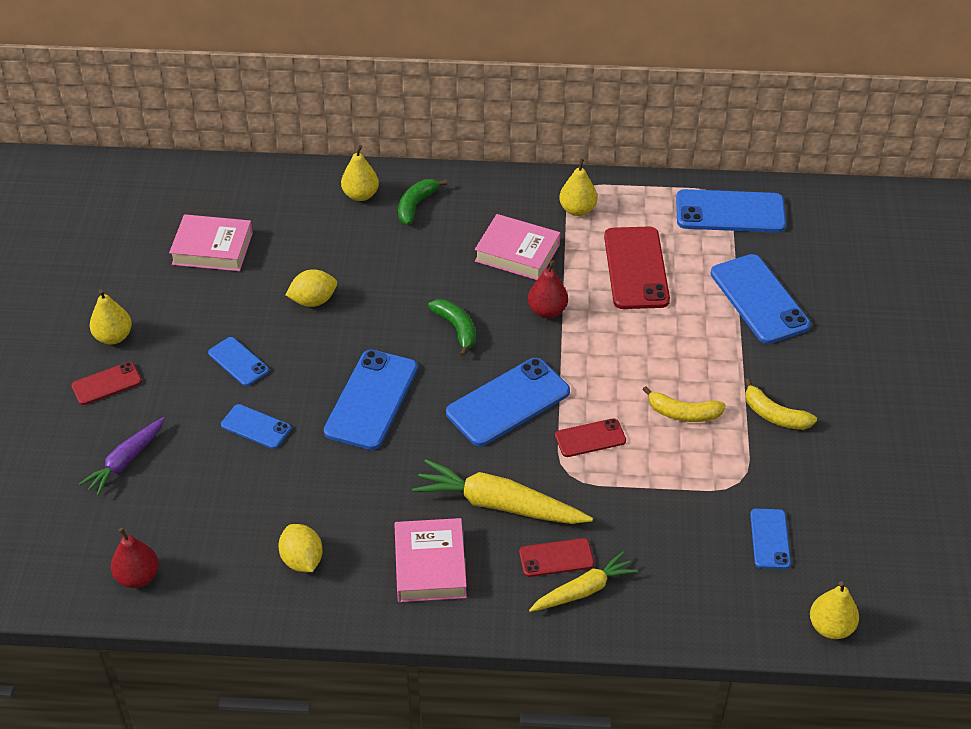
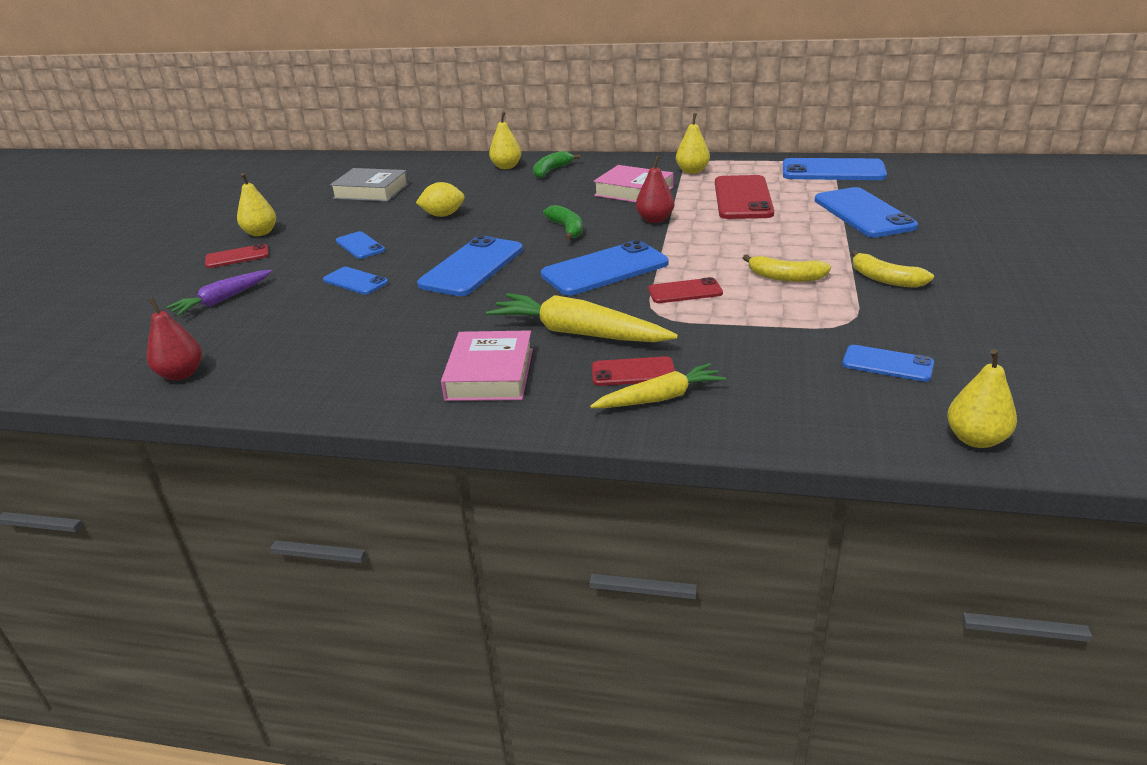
camera: 10 degrees right, 15 degrees down
pink book [169,214,253,271] -> grey book [330,168,409,202]
yellow lemon [278,524,323,572] -> none
blue phone [750,509,791,569] -> blue phone turned 75 degrees counterclockwise [842,345,934,382]

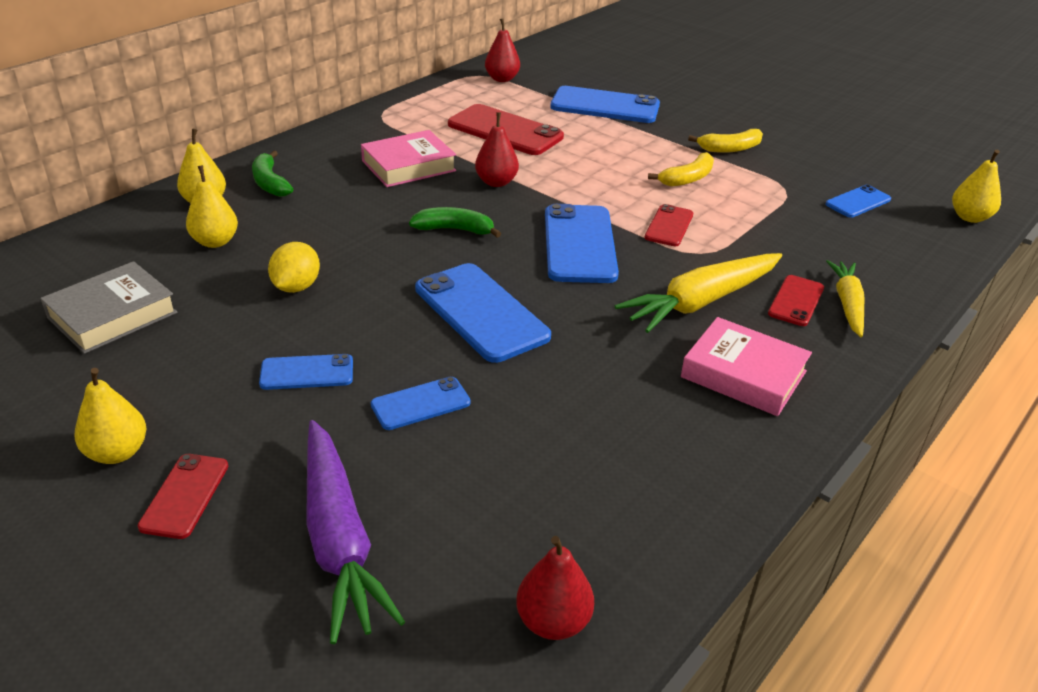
camera: 65 degrees left, 5 degrees up
purple carrot [166,270,272,316] -> purple carrot [306,420,405,644], size x1.60
yellow pear [676,113,710,174] -> yellow pear moved to [186,165,238,248]
blue phone [783,158,887,180] -> red pear [485,19,520,82]

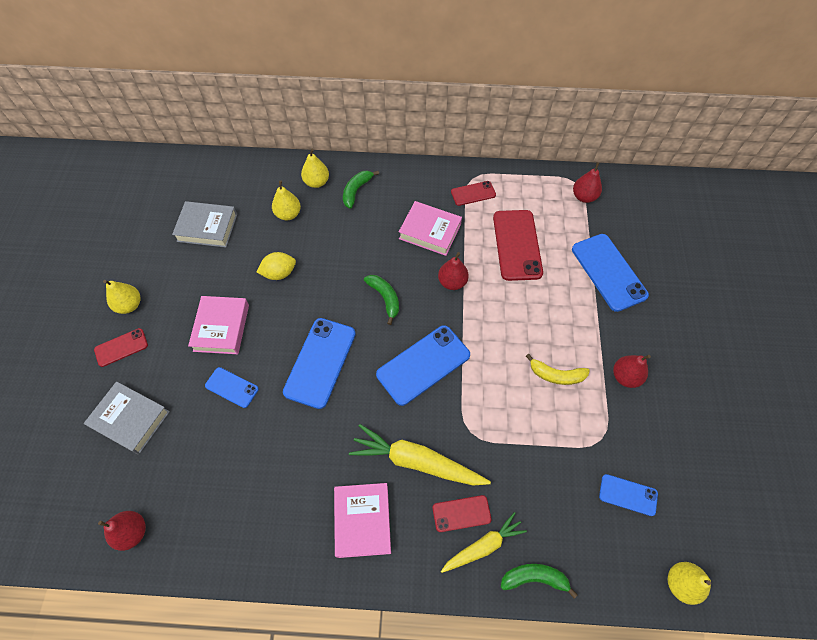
camera: 55 degrees right, 25 degrees up
blue phone [259,354,353,390] -> pink book [188,296,249,354]
purple carrot [306,420,405,644] -> grey book [84,381,170,454]
red phone [645,204,693,246] -> red phone moved to [451,181,496,206]
yellow banana [688,129,763,153] -> red pear [613,355,651,388]
none -> green banana [501,564,578,599]

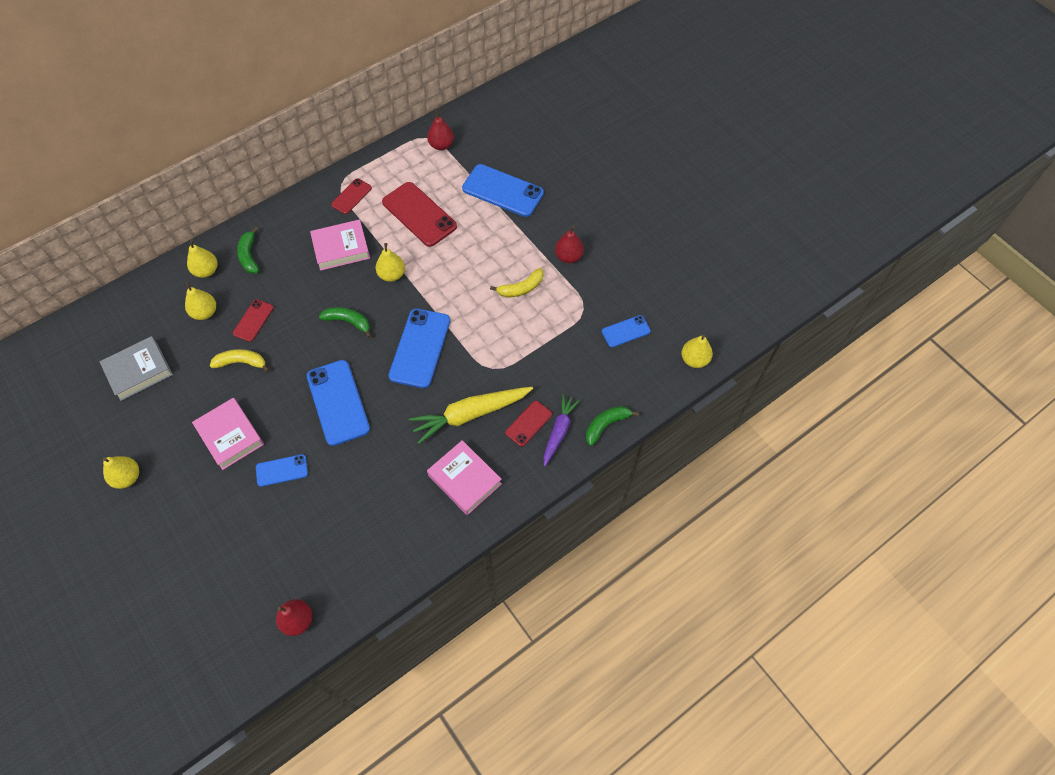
camera: 40 degrees left, 0 degrees up
grey book [84,381,170,454] -> none
red phone [94,328,148,367] -> red phone moved to [233,299,274,342]
yellow lemon [257,252,296,280] -> yellow banana [210,349,270,372]
red pear [438,252,469,290] -> yellow pear [376,243,405,282]
yellow carrot [441,512,527,573] -> purple carrot [544,394,580,466]

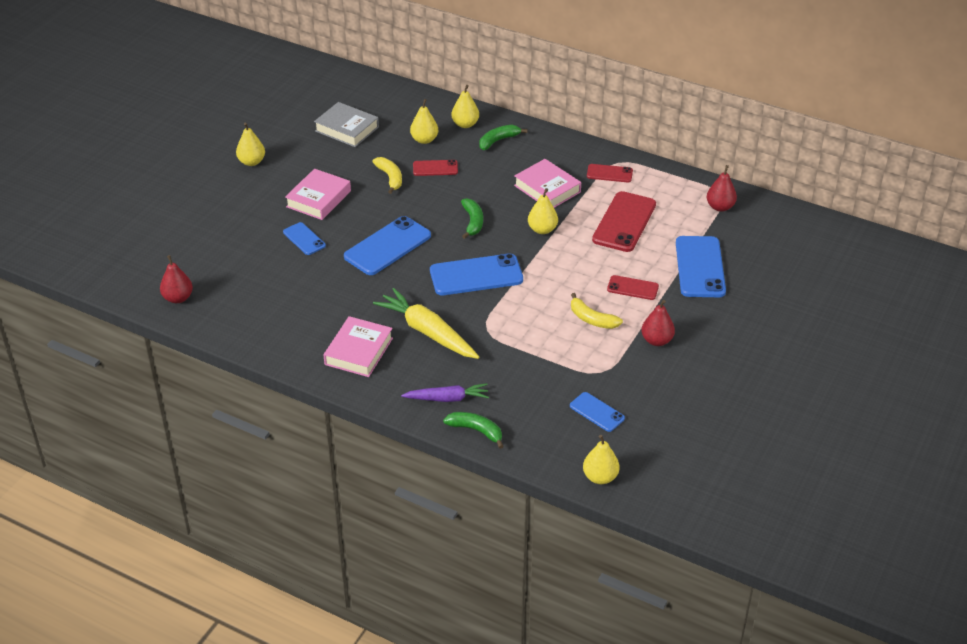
camera: 65 degrees right, 20 degrees down
red phone [505,401,552,446] -> red phone moved to [607,275,659,300]

